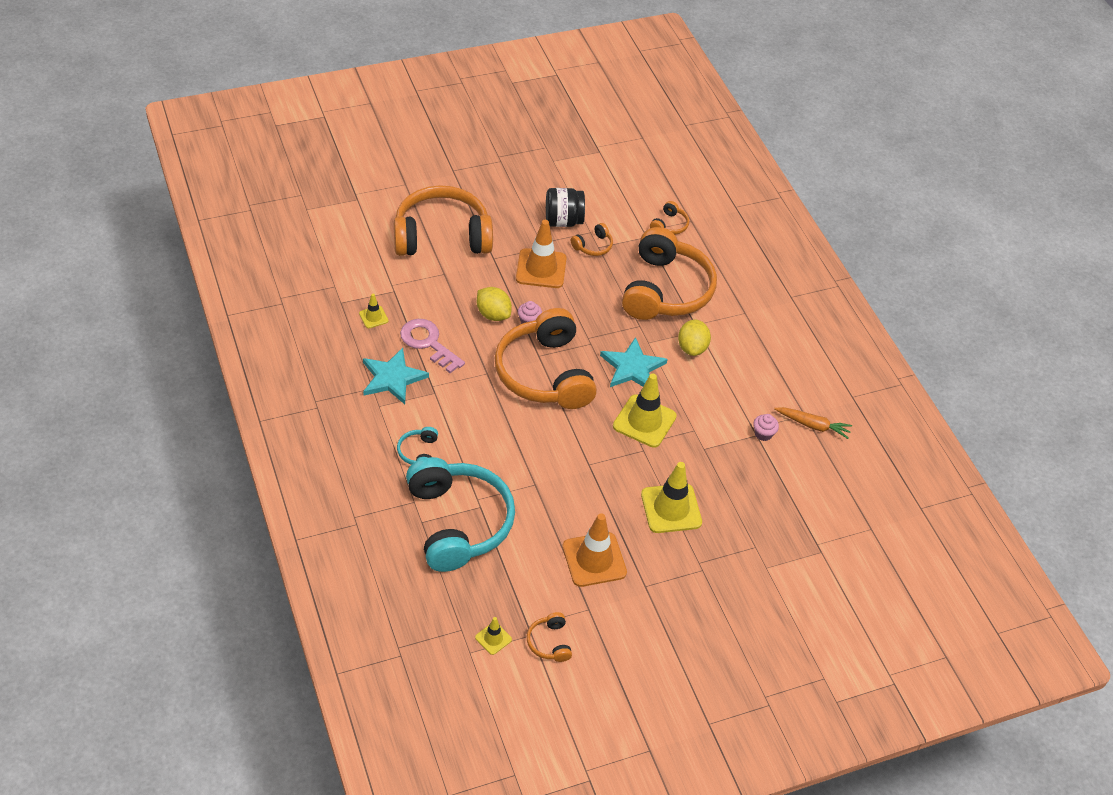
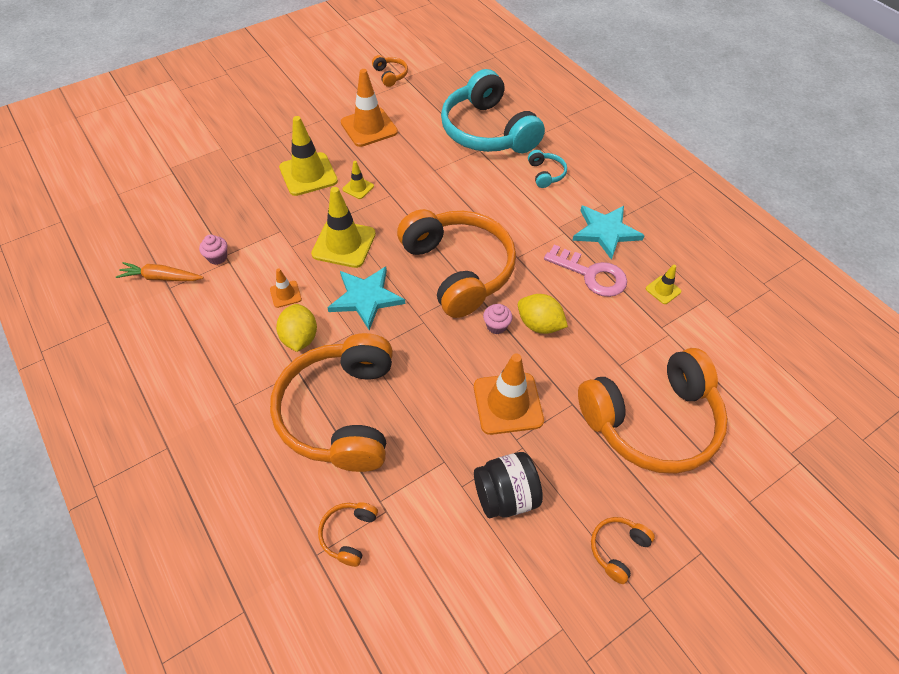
camera: 170 degrees right, 5 degrees up
yellow traffic cone [475,617,512,655] -> yellow traffic cone moved to [343,161,374,199]
orange headphones [571,223,613,256] -> orange headphones moved to [591,517,655,584]
none -> orange traffic cone [270,269,302,308]

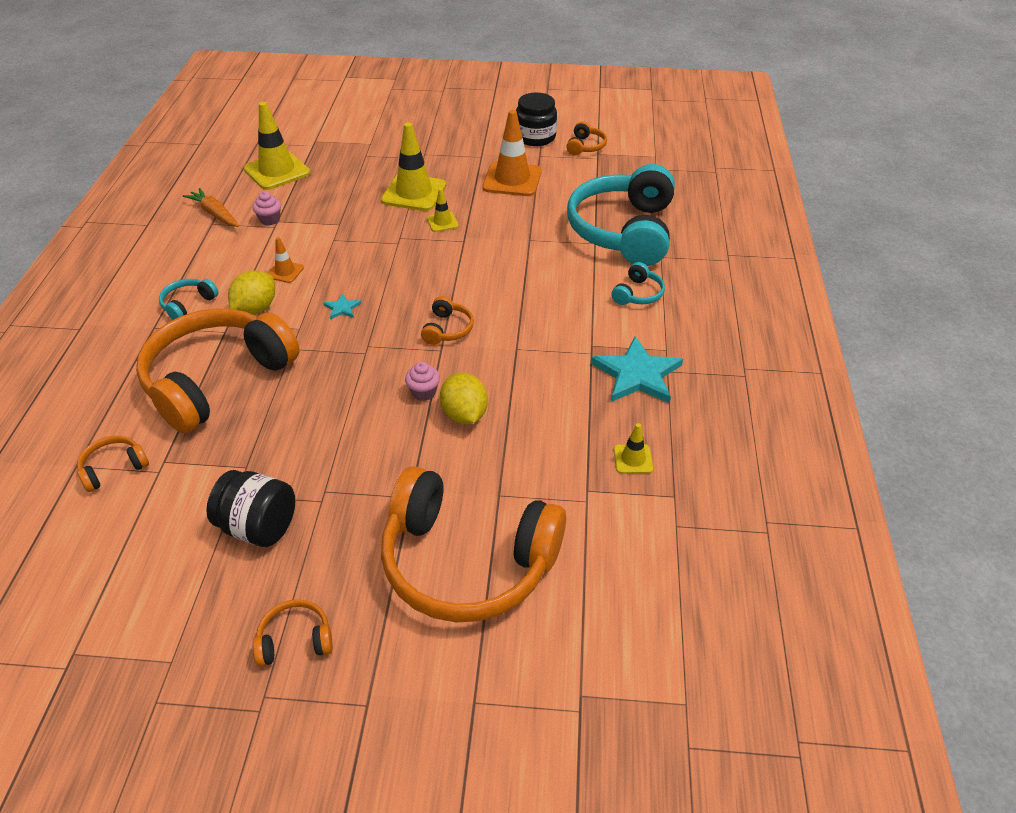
camera: 40 degrees right, 10 degrees down
yellow traffic cone [311,187,376,268] -> yellow traffic cone moved to [244,102,310,190]
turquoise star [327,267,405,330] -> turquoise star [324,293,361,319], size x0.44
orange headphones [397,209,516,318] -> orange headphones [421,296,474,345], size x0.40
orange traffic cone [474,354,544,435] -> none
pink key [544,245,627,297] -> none
none -> turquoise headphones [159,279,219,320]
none -> black jar [516,93,557,146]

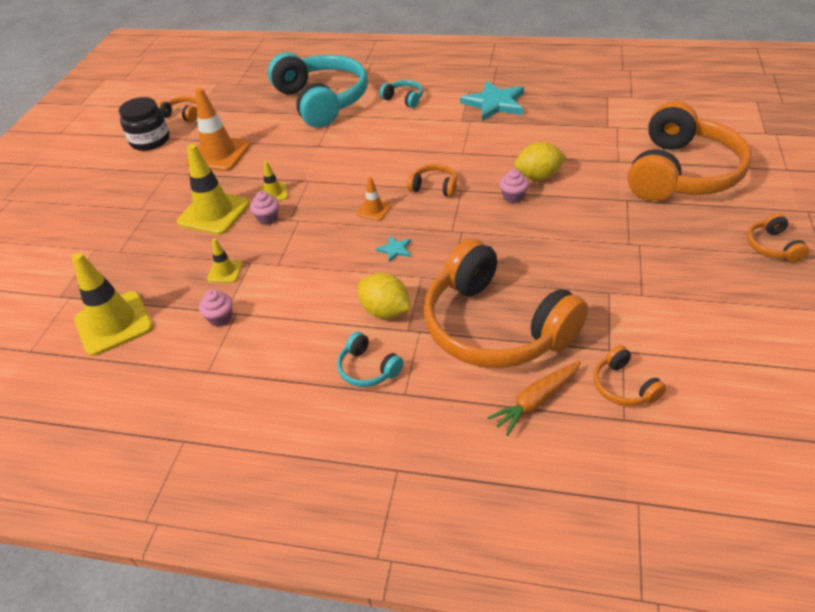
camera: 80 degrees left, 0 degrees up
orange carrot [183,188,239,227] -> orange carrot moved to [487,361,581,436]
black jar [206,470,295,547] -> none
orange traffic cone [267,237,304,283] -> orange traffic cone moved to [356,177,392,221]
turquoise headphones [567,164,675,266] -> turquoise headphones turned 135 degrees counterclockwise [268,52,368,128]
yellow traffic cone [614,423,653,474] -> yellow traffic cone moved to [207,238,243,283]
none -> pink cupcake [250,191,279,225]

